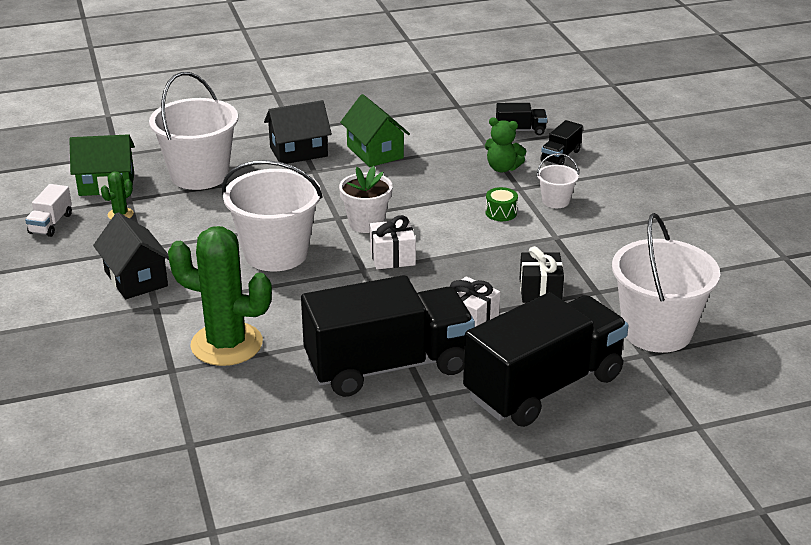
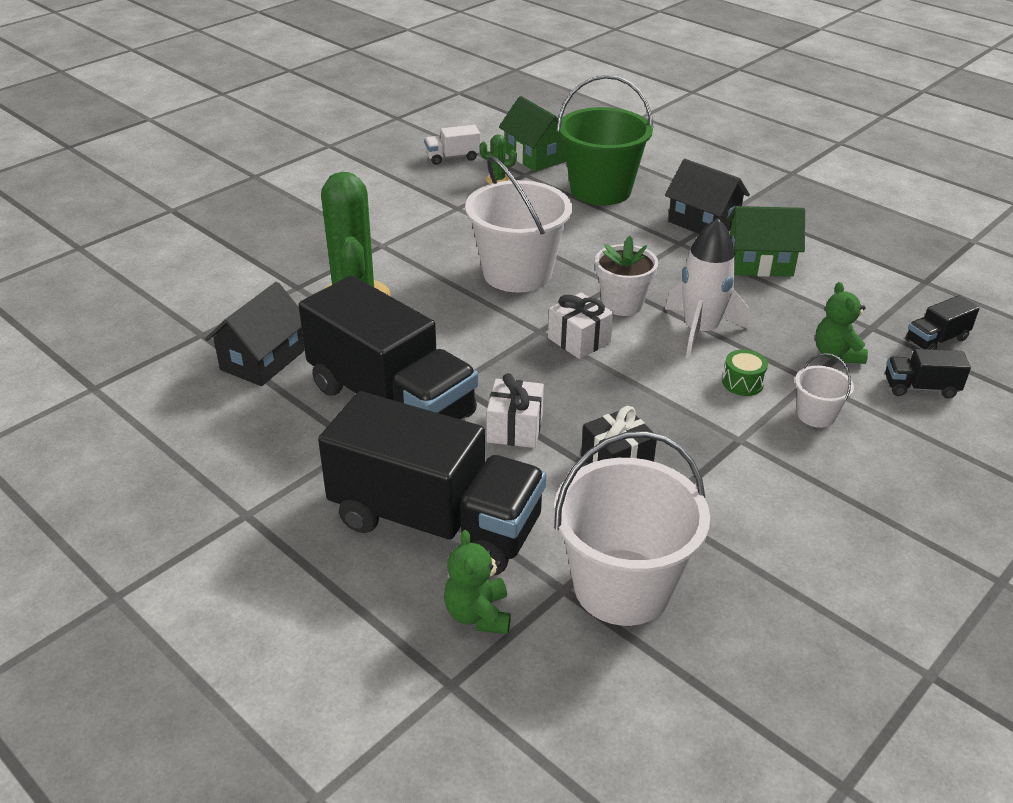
camera: 60 degrees right, 5 degrees up
black house [93,212,169,299] -> black house moved to [205,282,305,386]
white bucket [149,72,238,190] -> green bucket [557,75,653,205]
green house [340,94,410,167] -> green house turned 60 degrees clockwise [727,206,805,277]
black truck [496,103,547,135] -> black truck turned 90 degrees clockwise [905,295,980,350]
none -> green teddy bear [444,530,511,634]
none -> white rocket [665,218,749,359]

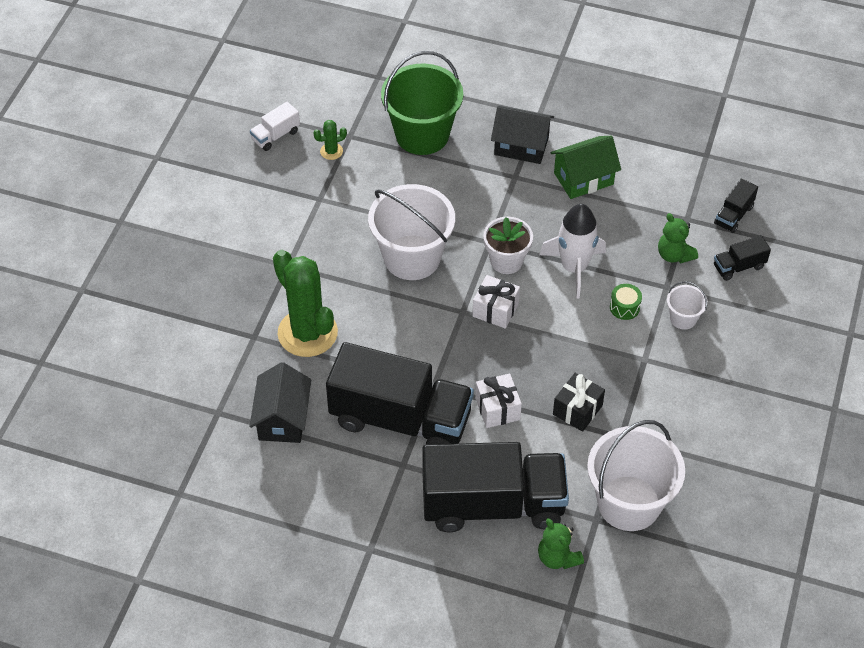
camera: 25 degrees left, 15 degrees up
green house [499,96,567,172] -> none

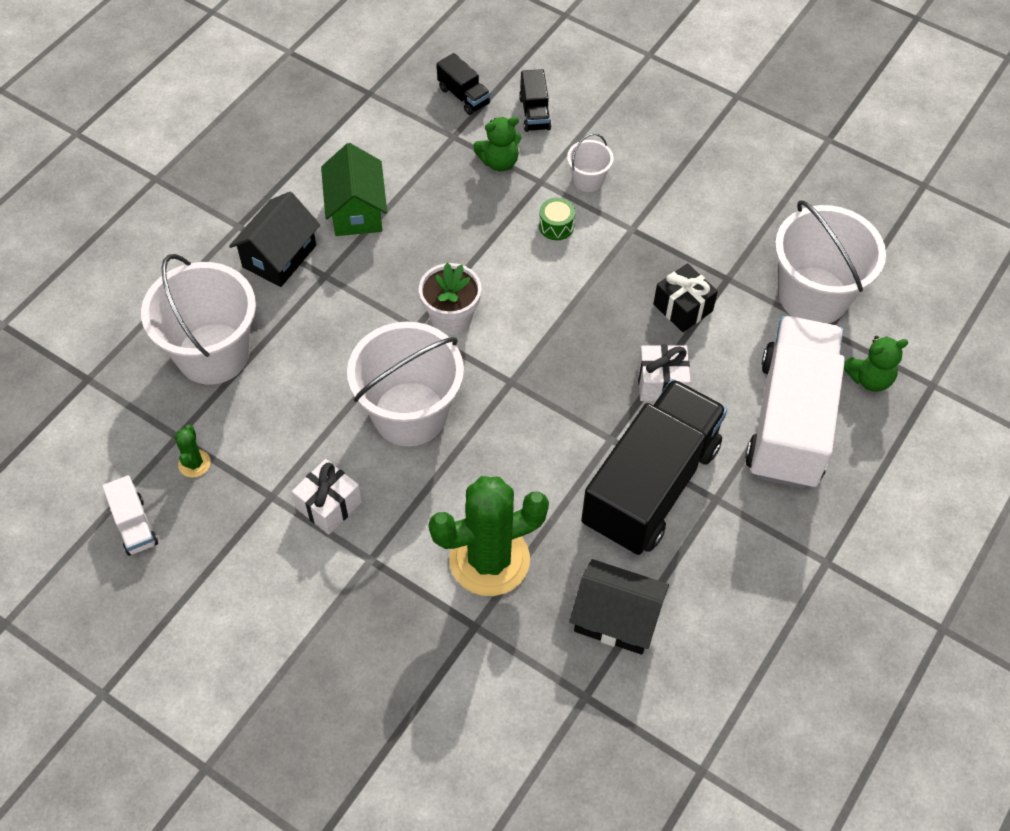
camera: 75 degrees left, 5 degrees up
green bucket [381,51,463,155] -> white bucket [141,254,256,385]
black truck [422,442,569,532] -> white truck [745,316,845,489]
white gift [473,275,520,329] -> white gift moved to [292,459,362,535]
white rocket [539,204,606,299] -> none

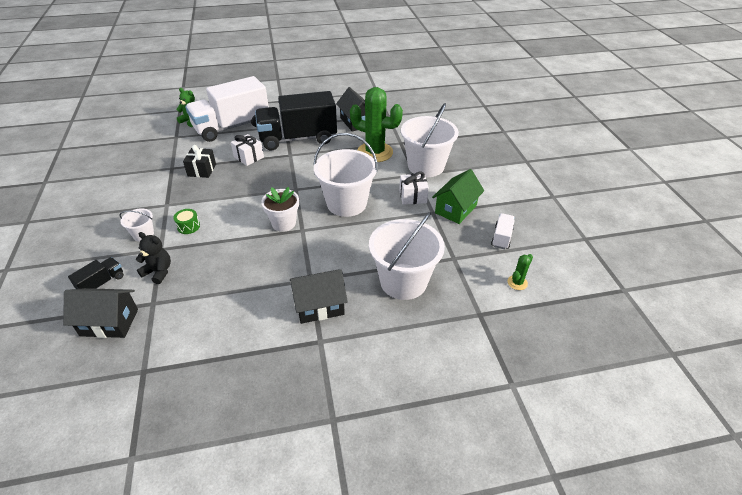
camera: 135 degrees left, 15 degrees down
green cactus [175,425,211,478] -> green cactus moved to [508,254,533,290]
green house [321,143,387,236] -> green house moved to [432,169,484,224]
black truck [437,53,490,115] -> black house [63,288,138,338]
green teddy bear [473,117,521,171] -> black teddy bear [136,232,171,284]
white bucket [775,200,886,324] -> white bucket moved to [401,103,459,177]

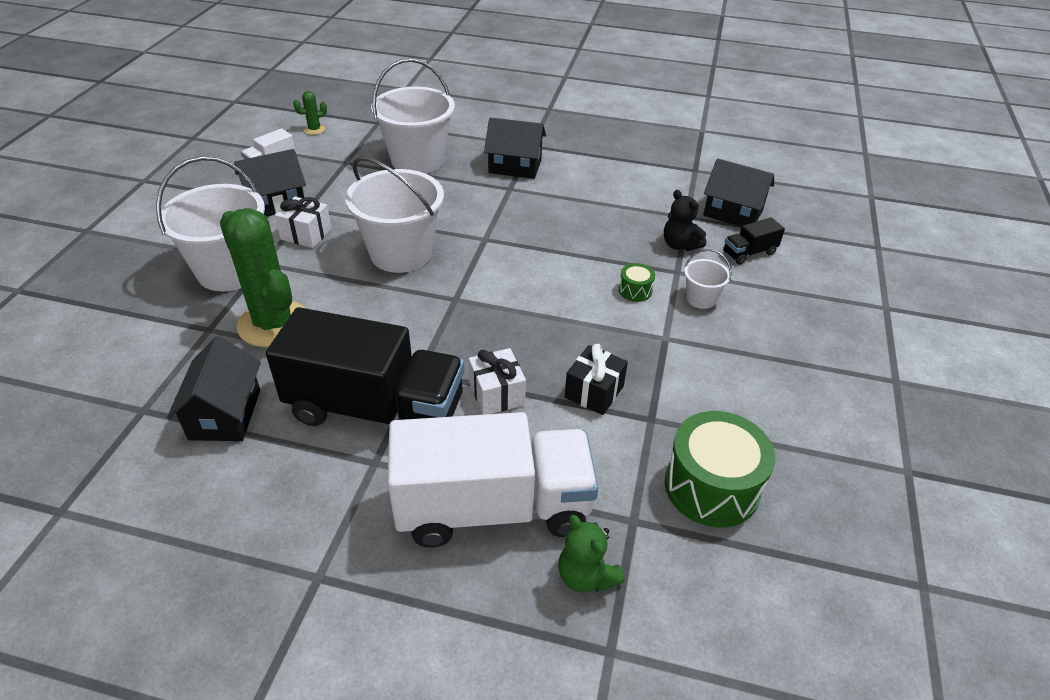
camera: 155 degrees left, 0 degrees up
white flower pot [261,187,299,232] -> none
green house [432,169,484,224] -> black house [234,149,306,217]
none -> green drum [665,411,775,527]

